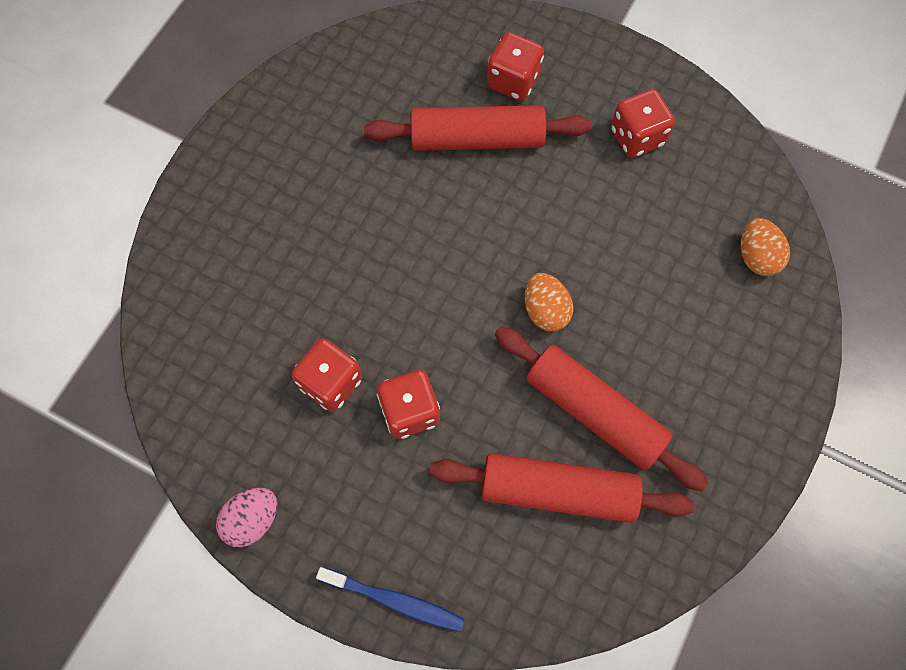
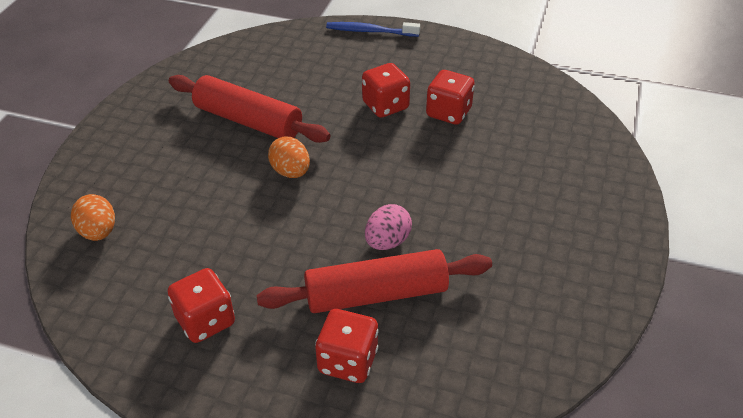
camera: 170 degrees right, 25 degrees down
pink egg [216,488,278,547] -> pink egg moved to [365,204,412,250]
red rolling pin [430,453,695,523] -> none

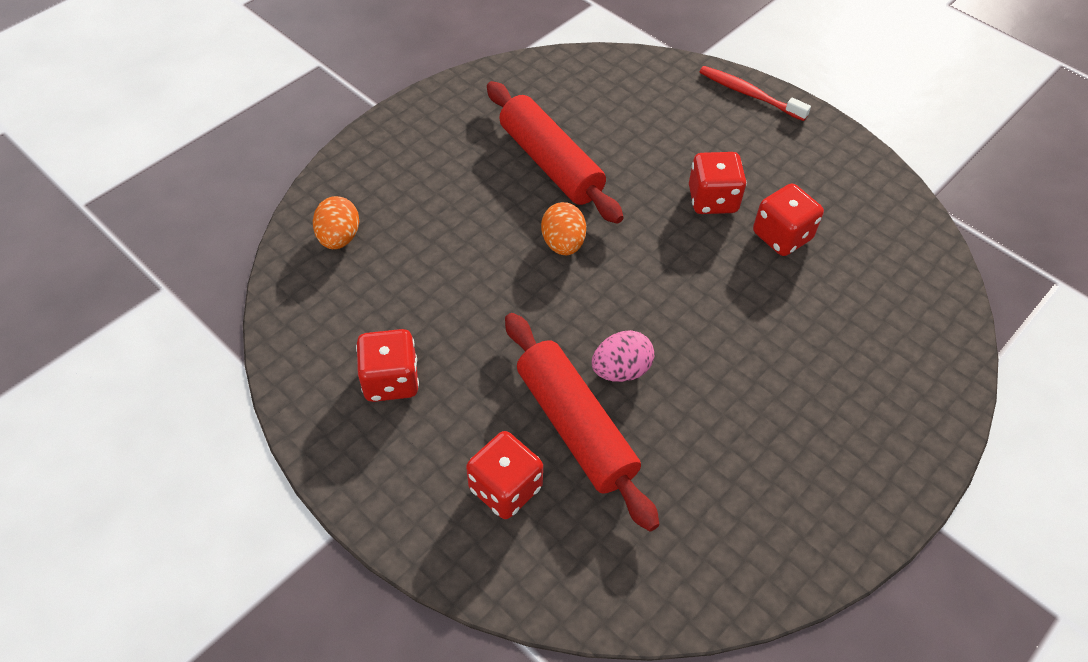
camera: 25 degrees right, 10 degrees up
red rolling pin [257,249,492,313] -> red rolling pin turned 45 degrees clockwise [505,313,659,532]
blue toothbrush [326,22,420,37] -> red toothbrush [700,66,811,121]

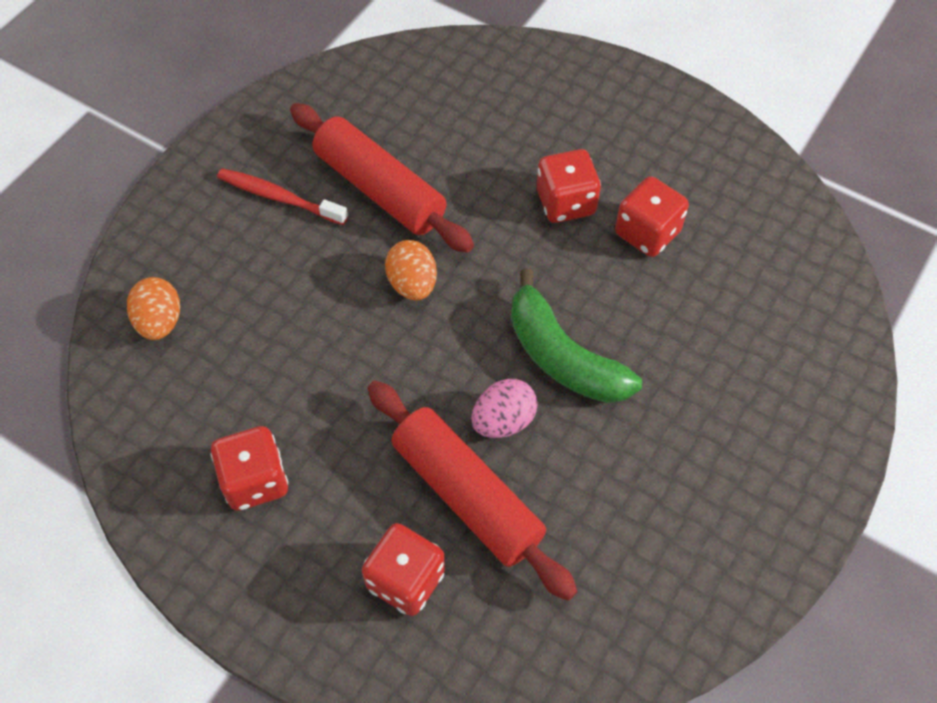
camera: 10 degrees left, 5 degrees up
red toothbrush [700,66,811,121] -> red toothbrush moved to [217,168,348,225]
none -> green banana [511,269,642,403]

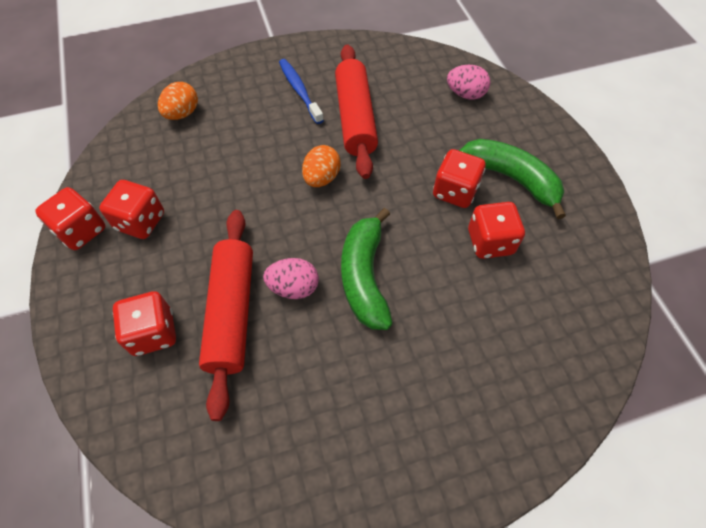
camera: 40 degrees right, 0 degrees up
red toothbrush [217,168,348,225] -> blue toothbrush [279,59,324,124]
none -> red dice [35,187,105,250]
none -> pink egg [447,65,490,100]
none -> green banana [459,139,566,219]

